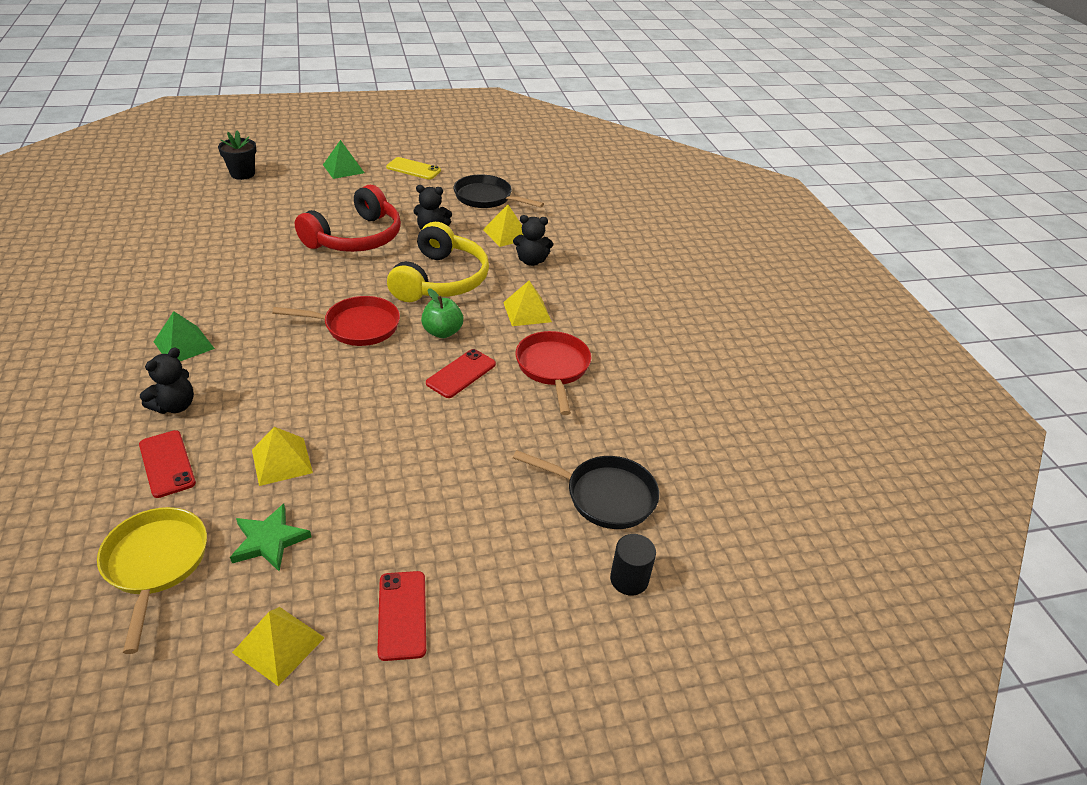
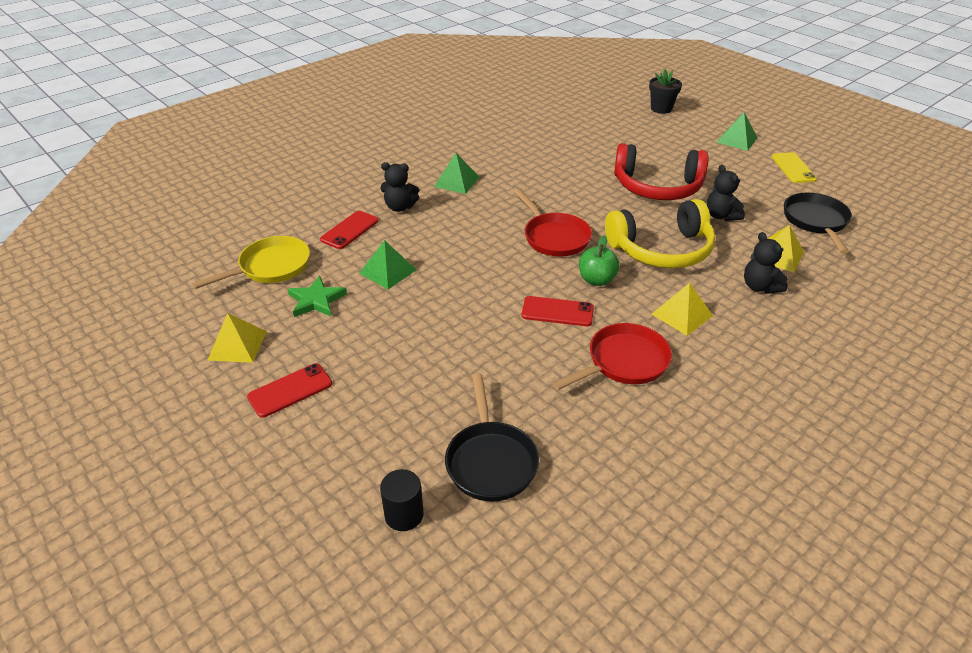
camera: 65 degrees right, 0 degrees up
yellow pyramid [252,427,313,486] -> green pyramid [359,240,416,289]

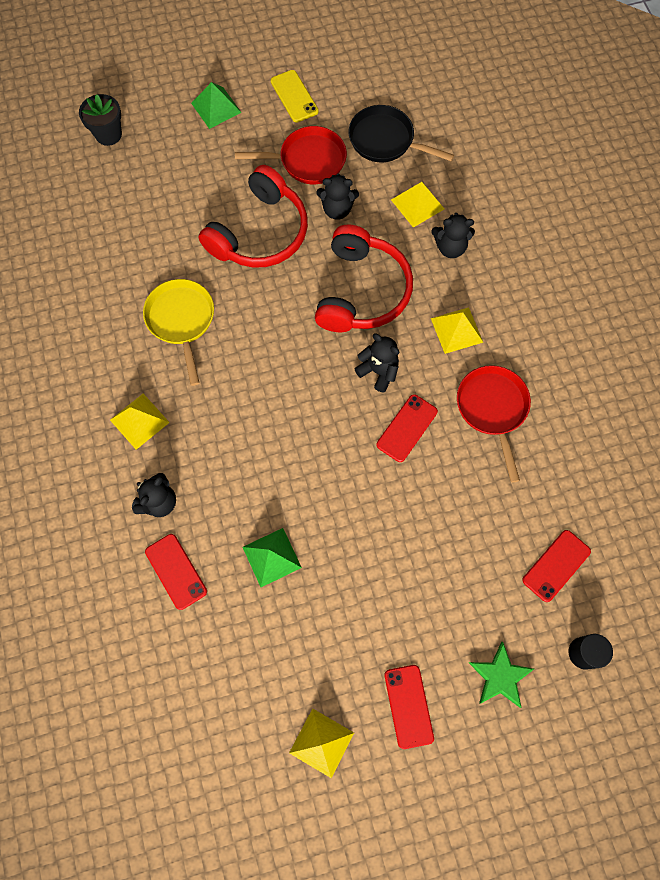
camera: 65 degrees left, 30 degrees up
yellow pan [192,236,310,289] -> yellow pan moved to [143,279,214,386]
green star [288,276,347,317] -> green star moved to [469,642,534,708]
green pyramid [434,153,479,194] -> yellow pyramid [110,394,170,450]
black pan [445,373,539,502] -> red phone [522,530,591,602]
red pan [514,189,592,257] -> red pan moved to [235,126,347,184]
green apple [579,235,620,286] -> black teddy bear [354,333,399,393]
yellow headphones [605,199,715,268] -> red headphones [315,224,413,332]
yellow phone [772,152,817,183] -> yellow phone turned 45 degrees clockwise [271,70,319,123]

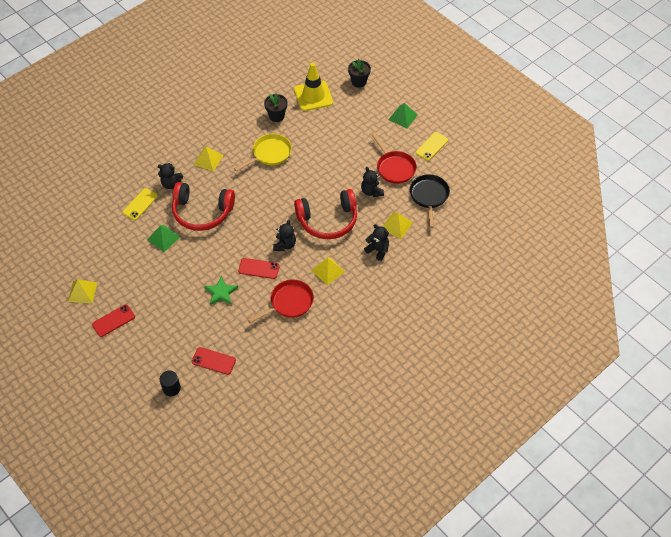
camera: 65 degrees right, 15 degrees down
red phone [145,534,207,610] -> yellow phone [123,188,158,220]
red headphones [198,165,308,268] -> red headphones moved to [172,182,235,231]
black teddy bear [431,213,475,258] -> black teddy bear turned 150 degrees clockwise [364,224,389,261]
green star [469,642,534,708] -> green star moved to [204,276,238,305]
none -> black flower pot [264,93,287,122]
none -> yellow traffic cone [294,63,333,111]

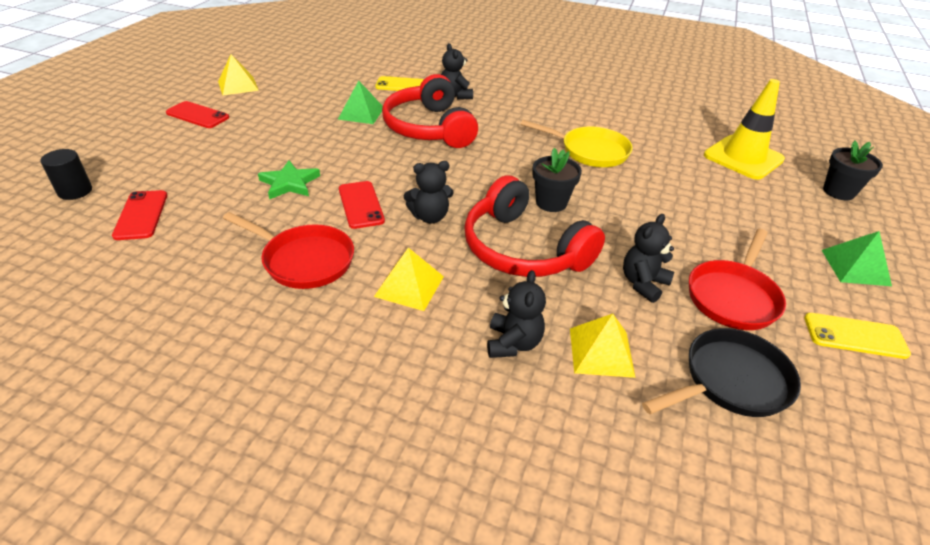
camera: 60 degrees right, 15 degrees down
yellow pyramid [193,146,223,172] -> none
black flower pot [264,93,287,122] -> black flower pot moved to [532,148,582,212]

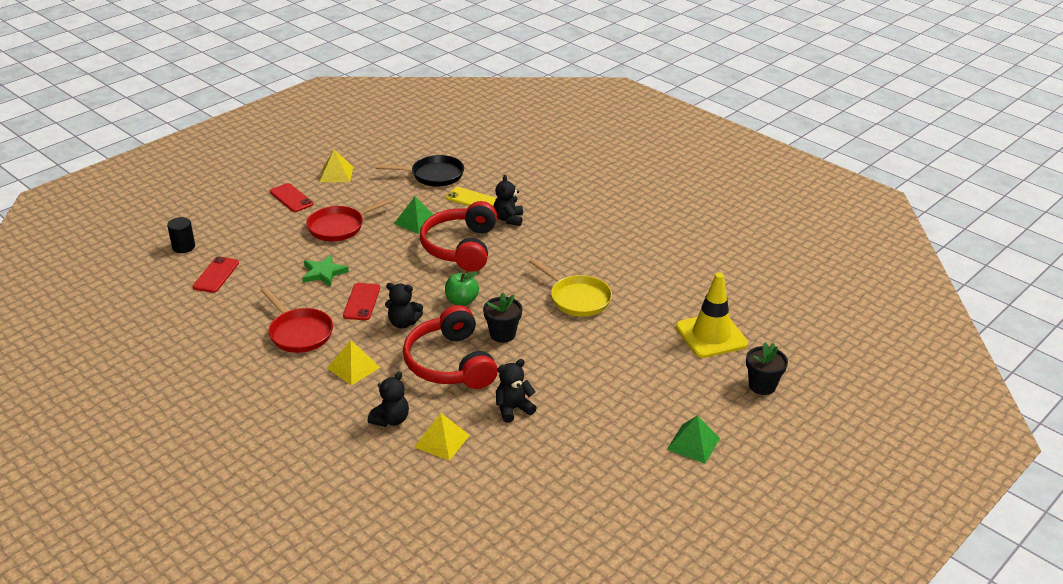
camera: 25 degrees right, 5 degrees down
black pan [642,328,801,417] -> black pan moved to [376,155,464,186]
red pan [689,229,786,330] -> red pan moved to [306,197,395,241]
yellow phone [804,313,911,359] -> none
none -> green apple [445,271,479,306]

